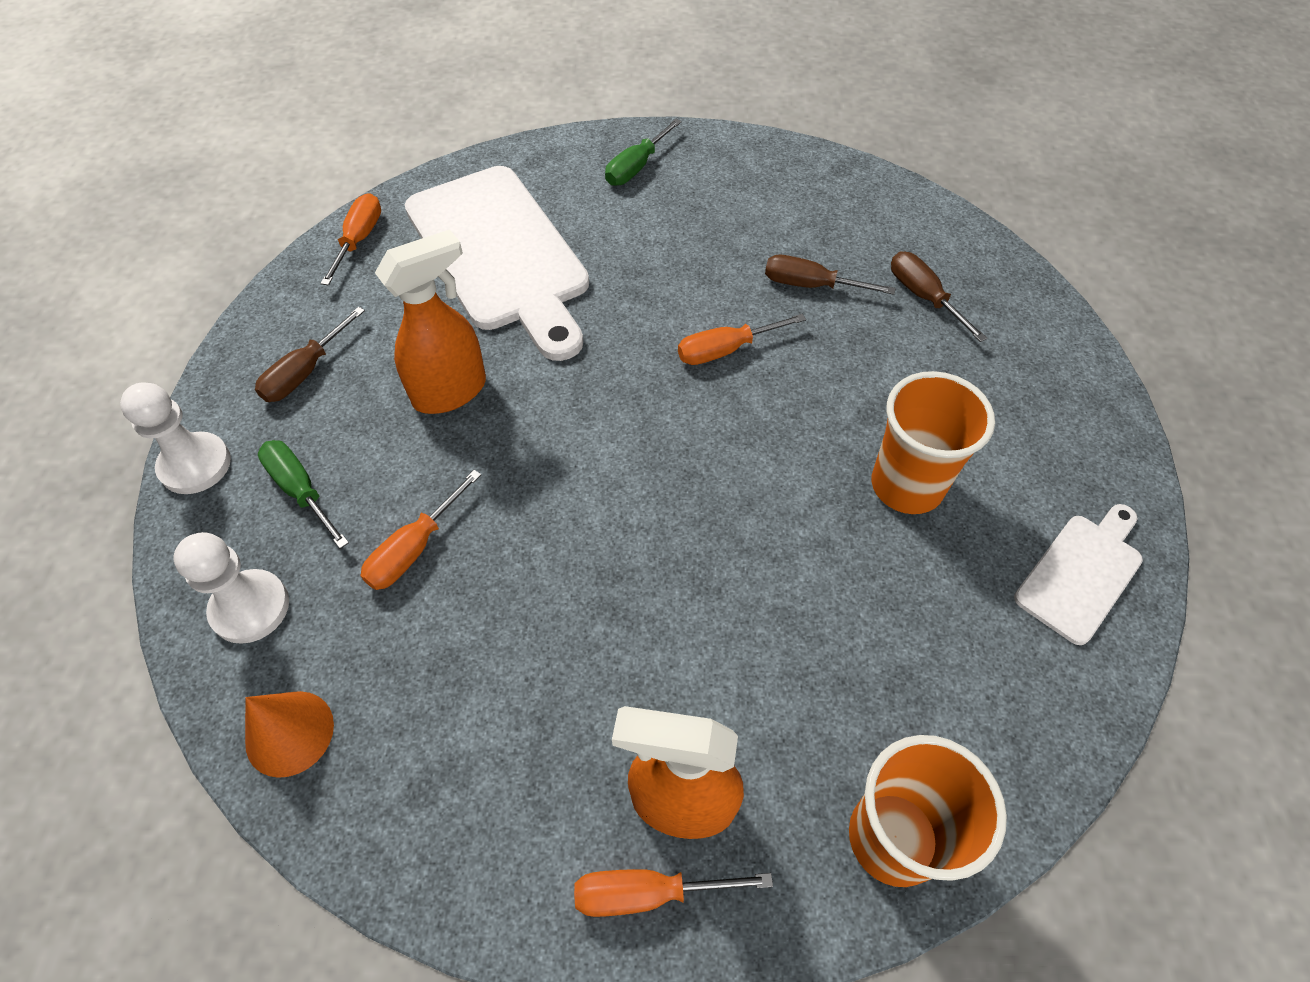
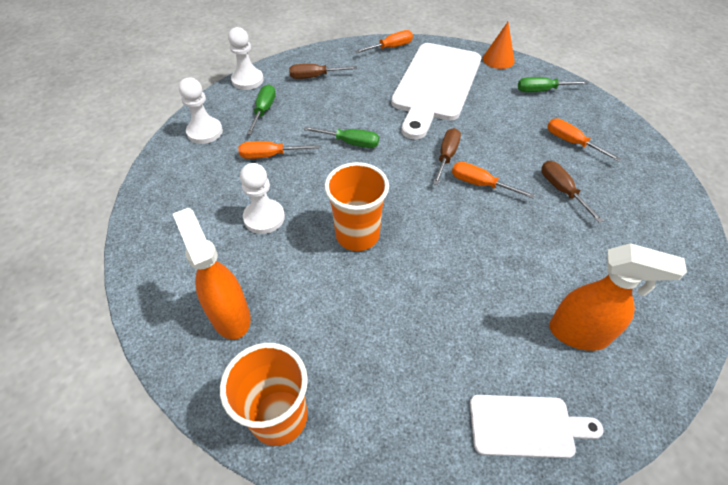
camera: 50 degrees right, 5 degrees down
orange cone [245,691,334,778] -> orange cone moved to [483,22,515,69]
orange spray bottle [375,229,486,414] -> orange spray bottle moved to [549,243,687,351]
orange screwdriver [574,869,773,917] -> orange screwdriver moved to [547,118,622,162]
orange cup [872,371,995,514] -> orange cup moved to [324,162,389,251]
brown screwdriver [891,252,987,342] -> brown screwdriver moved to [433,128,461,185]
none -> white pawn [240,163,285,234]
none -> green screwdriver [303,126,379,148]

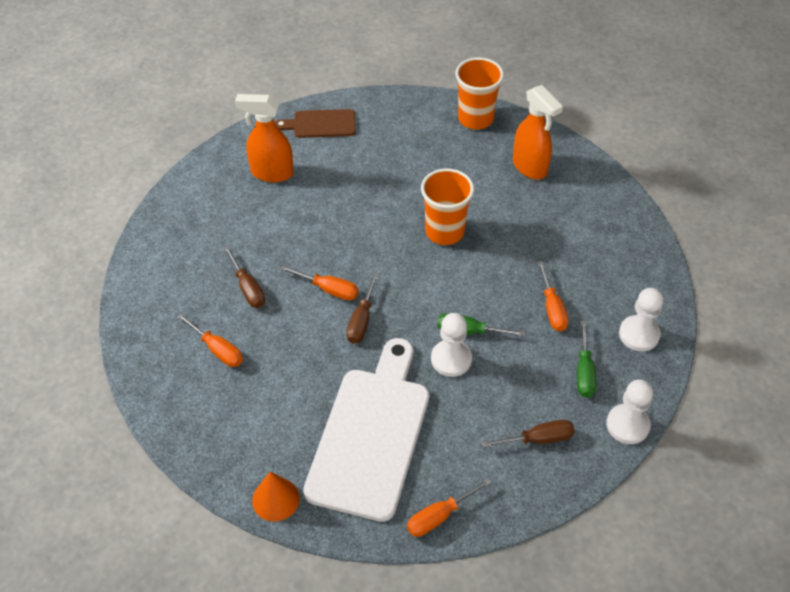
camera: 175 degrees right, 0 degrees up
orange screwdriver [238,141,319,159] -> orange screwdriver turned 90 degrees clockwise [538,261,569,331]
white pawn [240,163,285,234] -> white pawn moved to [431,313,472,377]
white cutting board [470,395,604,458] -> brown cutting board [275,109,356,138]
green screwdriver [518,77,588,92] -> none

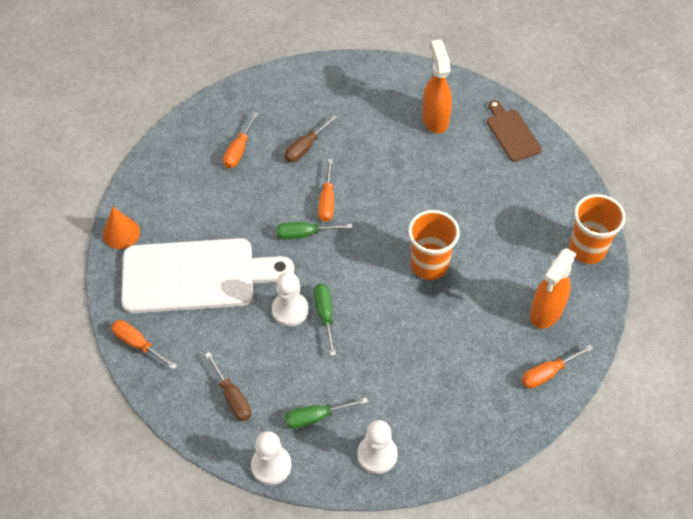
camera: 70 degrees right, 5 degrees up
brown screwdriver [346,273,378,344] -> green screwdriver [276,222,353,240]
orange screwdriver [538,261,569,331] -> orange screwdriver moved to [522,345,593,389]

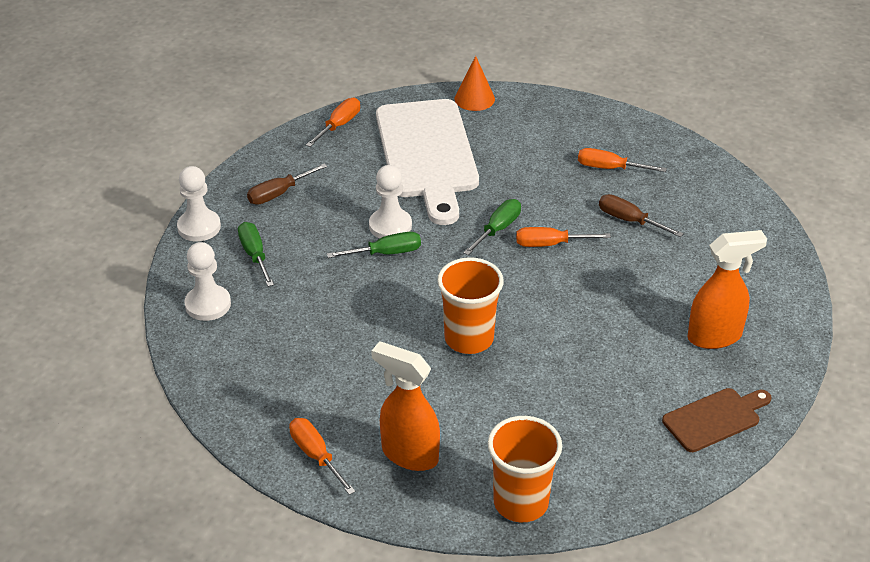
camera: 85 degrees right, 15 degrees down
green screwdriver [276,222,353,240] -> green screwdriver turned 45 degrees clockwise [463,199,521,255]

